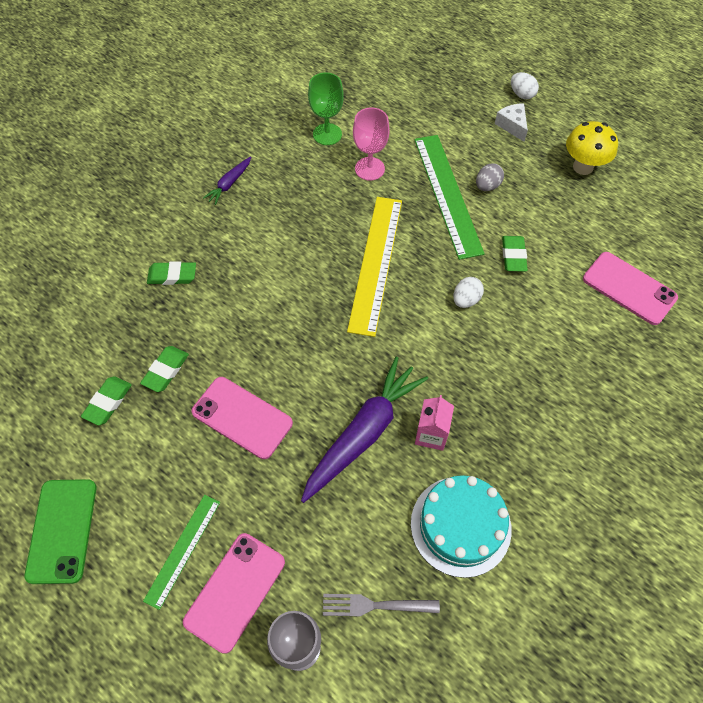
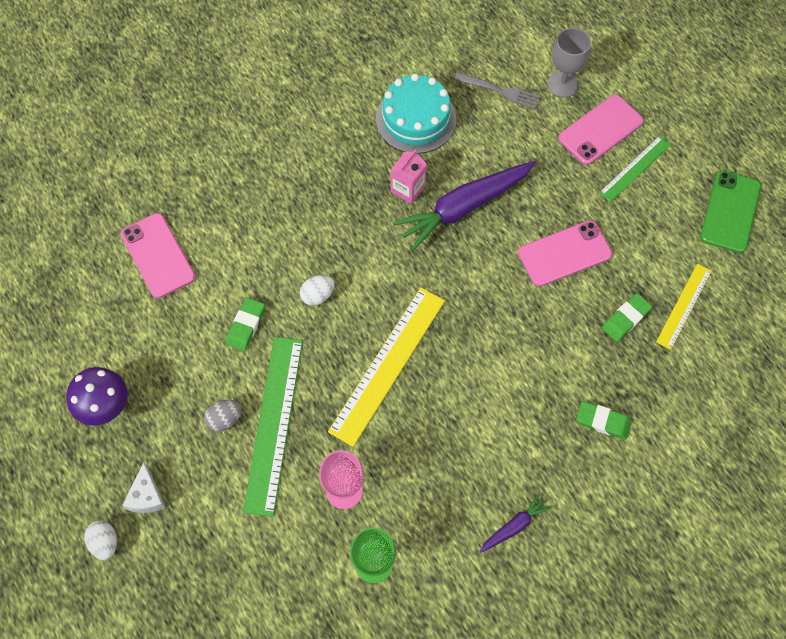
camera: 160 degrees left, 5 degrees up
green eraser [81,376,132,425] -> yellow ruler [656,264,712,350]
pink phone [192,377,293,459] -> pink phone turned 75 degrees counterclockwise [518,220,612,287]
yellow mushroom [566,121,618,175] -> purple mushroom [66,367,127,426]

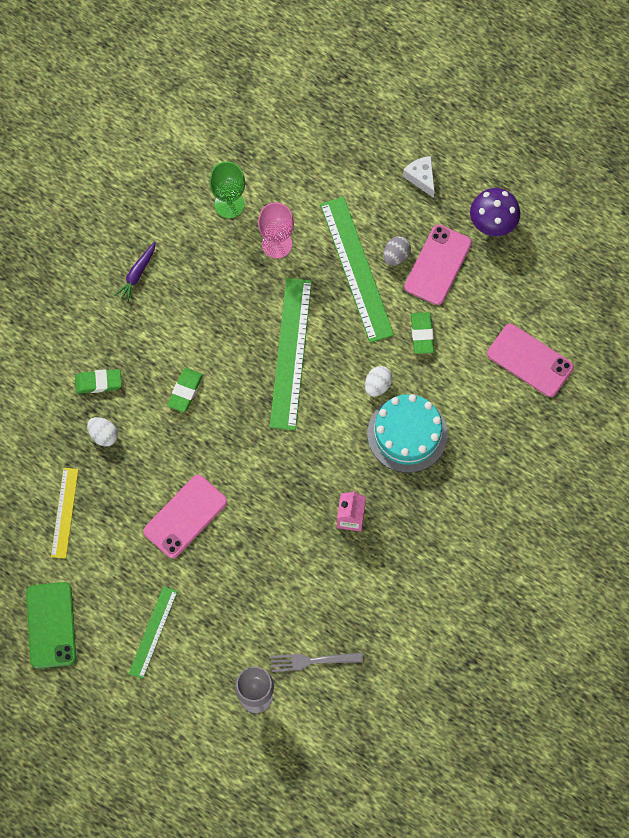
camera: 155 degrees right, 5 degrees up
white egg [84,521,117,560] -> white egg moved to [87,417,118,447]
yellow ruler [328,287,445,447] -> green ruler [270,278,312,430]
turquoise cake [376,74,456,154] -> turquoise cake moved to [368,394,448,473]
purple carrot [393,161,536,251] -> none
pink phone [558,94,644,165] -> pink phone moved to [404,225,472,305]
green eraser [602,293,652,342] -> green eraser moved to [167,368,203,412]

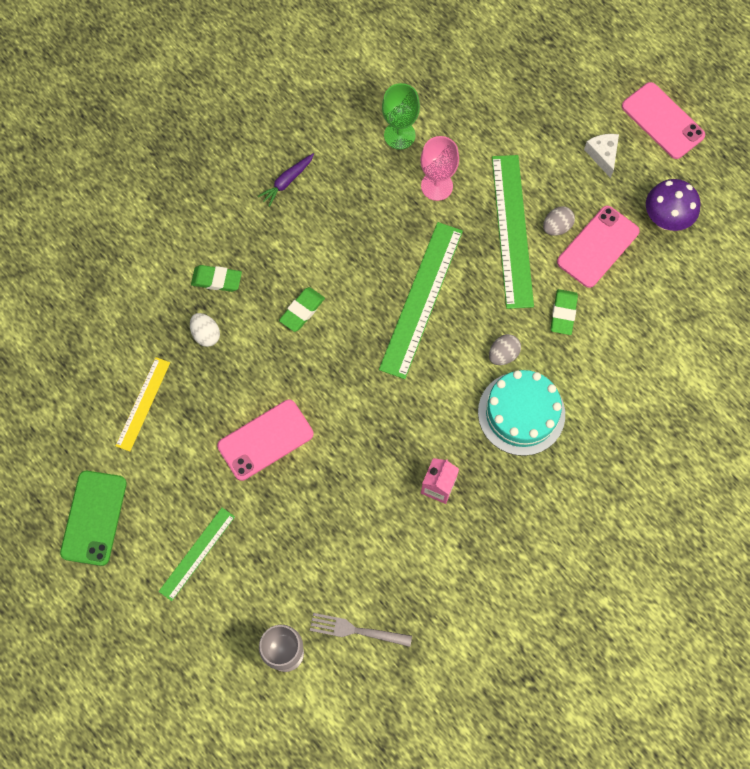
camera: 15 degrees right, 0 degrees up
white egg [365,366,392,397] -> grey egg [489,334,521,365]
pink phone [487,324,574,397] -> pink phone moved to [622,82,705,159]

